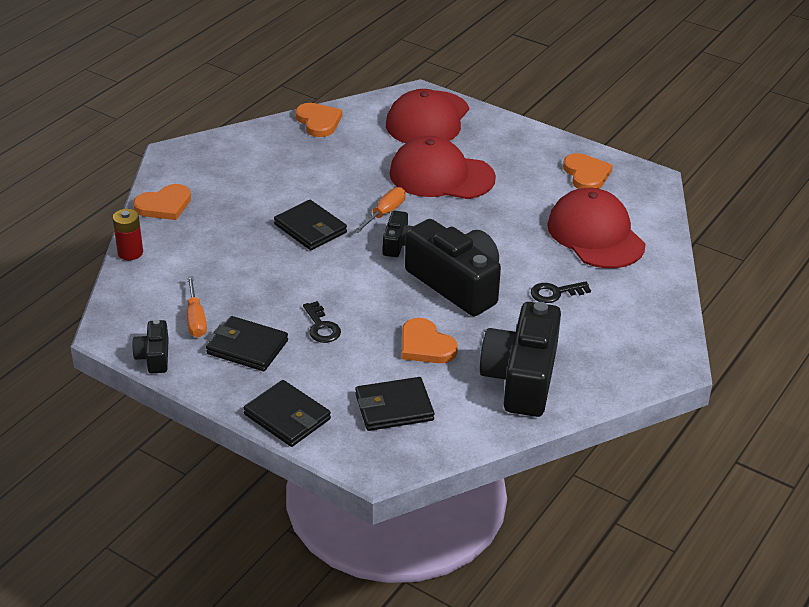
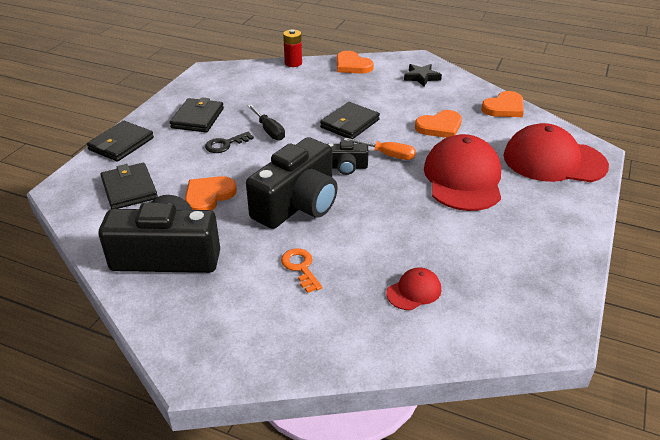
camera: 80 degrees right, 0 degrees up
black camera [132,320,169,374] -> none
orange screwdriver [187,276,207,337] -> none
black key [531,281,591,303] -> orange key [281,249,323,293]
red cap [547,188,646,268] -> red cap [387,267,441,310], size x0.46
orange heart [563,153,613,189] -> orange heart moved to [415,110,462,138]
none -> black screwdriver [248,105,285,141]
none -> black star [404,64,442,87]

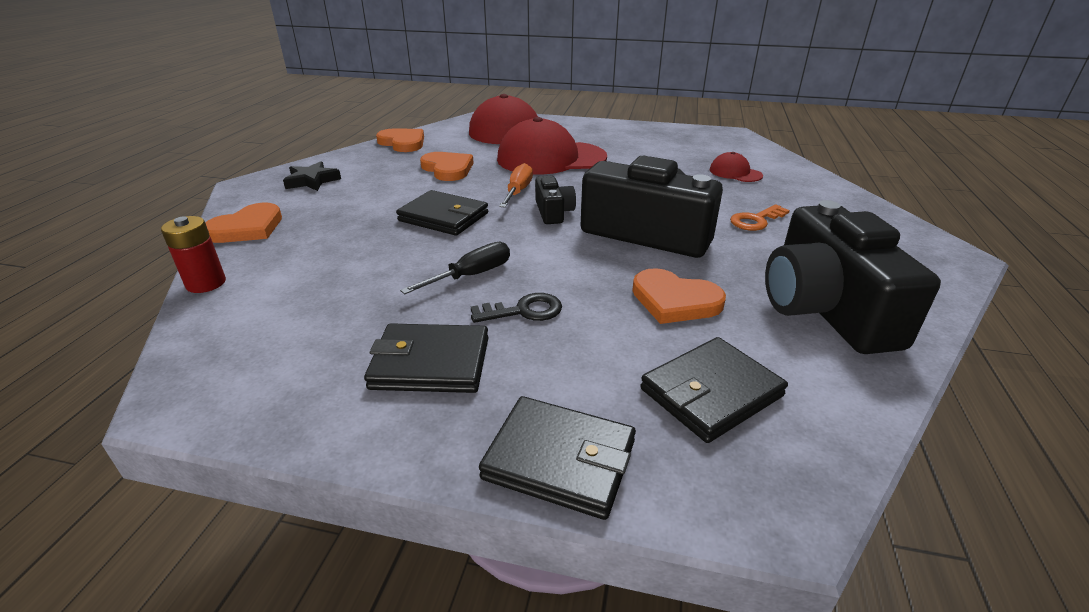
camera: 100 degrees left, 5 degrees down
black key [205,132,254,153] -> black key turned 60 degrees counterclockwise [471,293,562,323]

